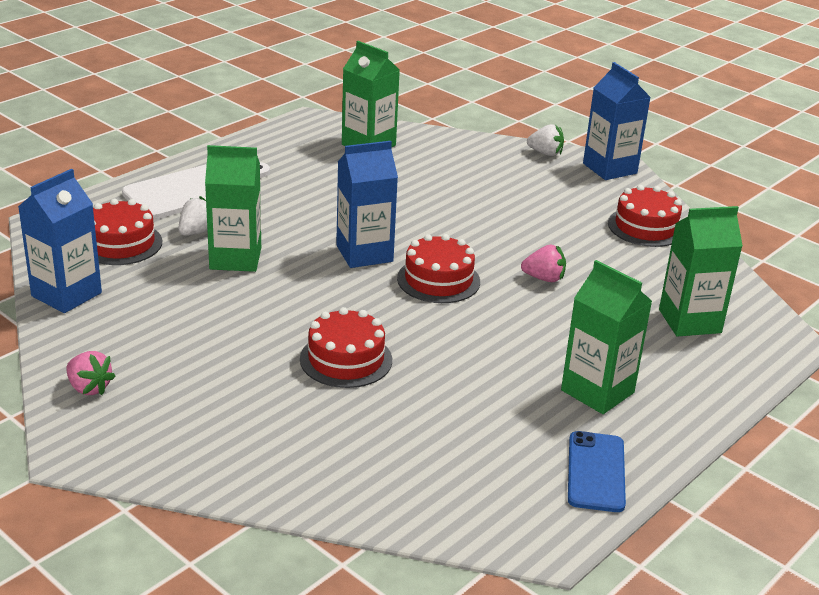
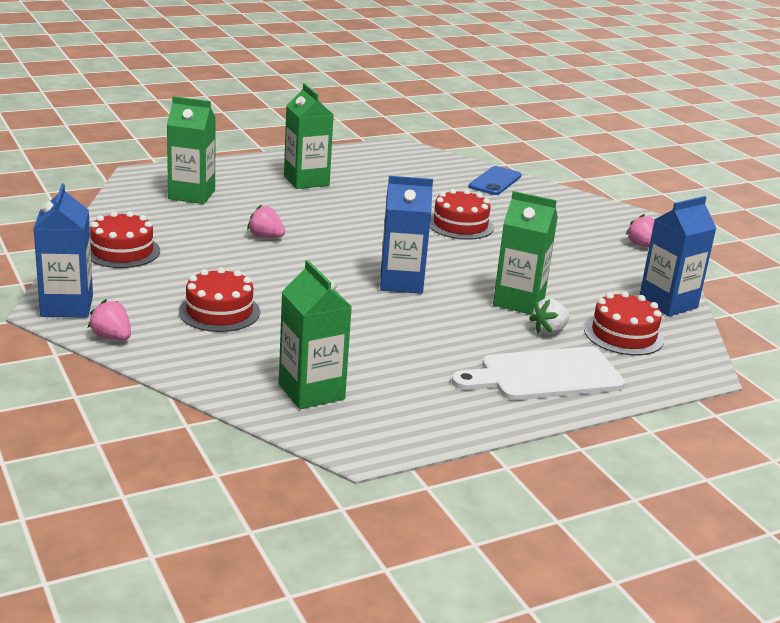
camera: 160 degrees left, 5 degrees down
red cake [397,234,480,303] -> red cake moved to [179,267,260,332]
white strawberry [527,124,564,156] -> pink strawberry [88,299,131,340]
blue phone [568,431,626,512] -> blue phone moved to [468,166,521,195]

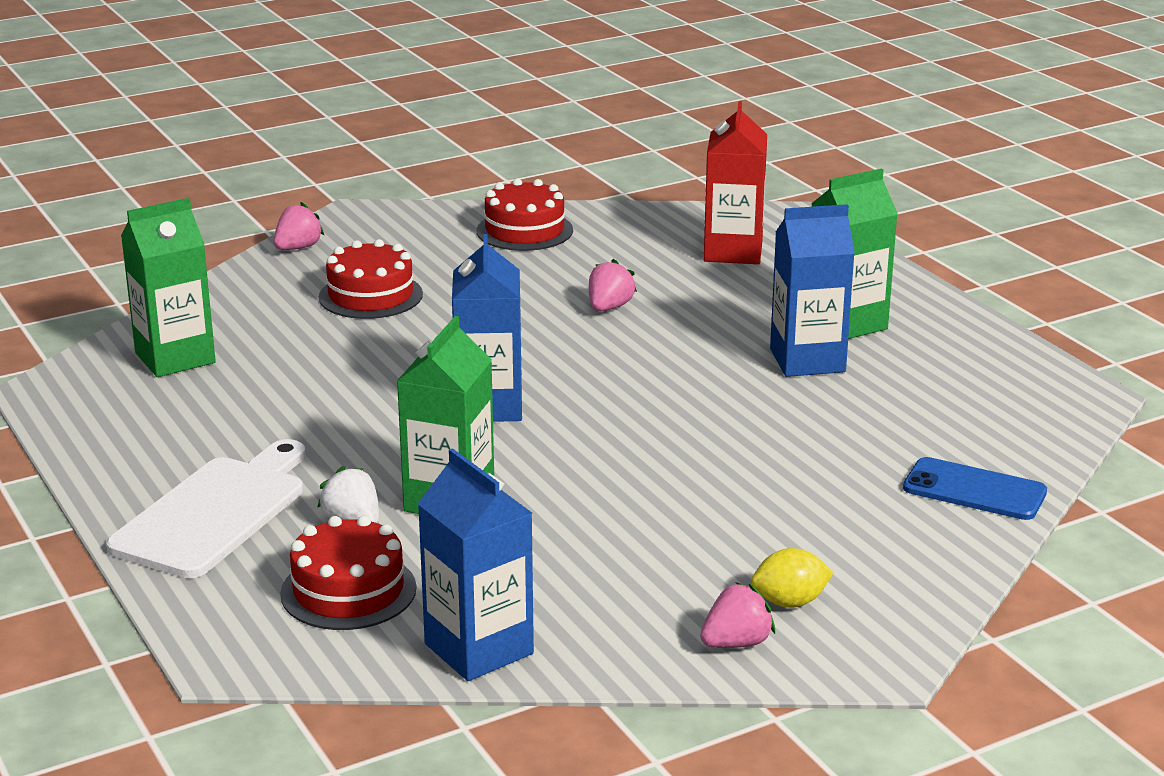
camera: 90 degrees right, 0 degrees up
blue carton [33,183,93,317] -> blue carton moved to [770,204,855,377]
green carton [167,96,216,204] -> red carton [704,101,767,264]
red cake [430,189,494,240] -> none
white cutting board [451,347,625,400] -> white cutting board turned 45 degrees clockwise [106,439,306,578]
none -> yellow lemon [751,548,834,608]

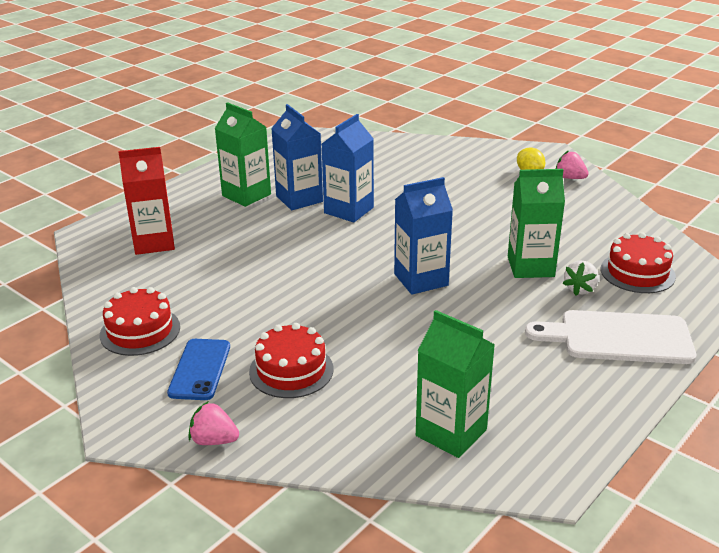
camera: 110 degrees left, 5 degrees up
blue carton [418,448,534,681] -> blue carton moved to [322,114,374,222]
pink strawberry [589,259,637,311] -> none
blue phone [903,457,1047,520] -> blue phone moved to [167,339,230,400]

